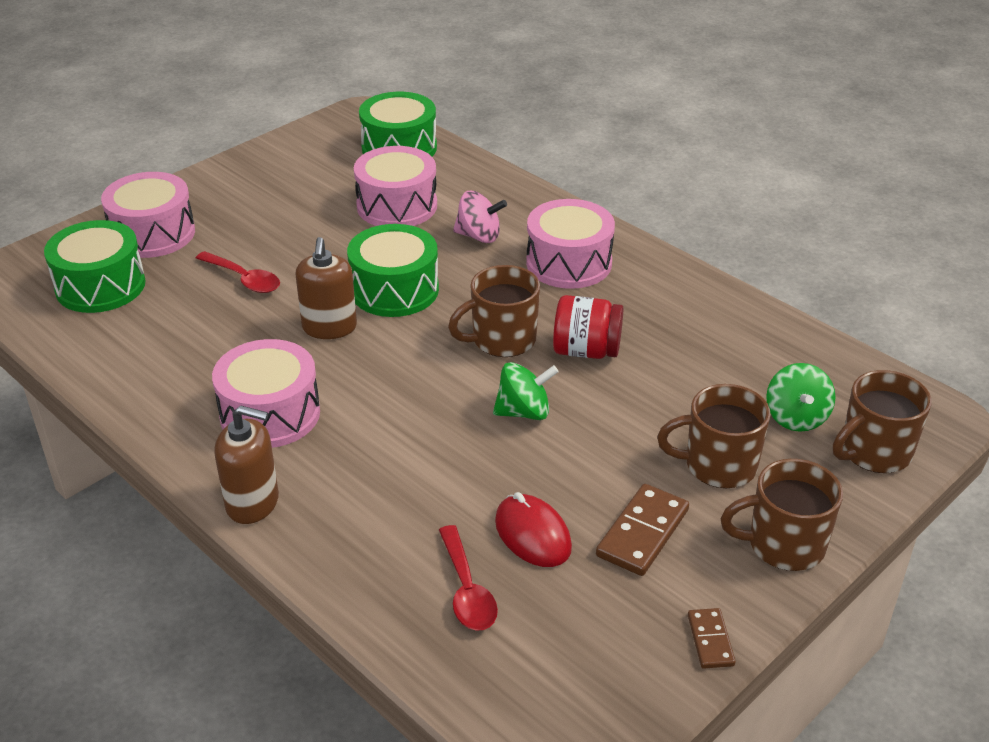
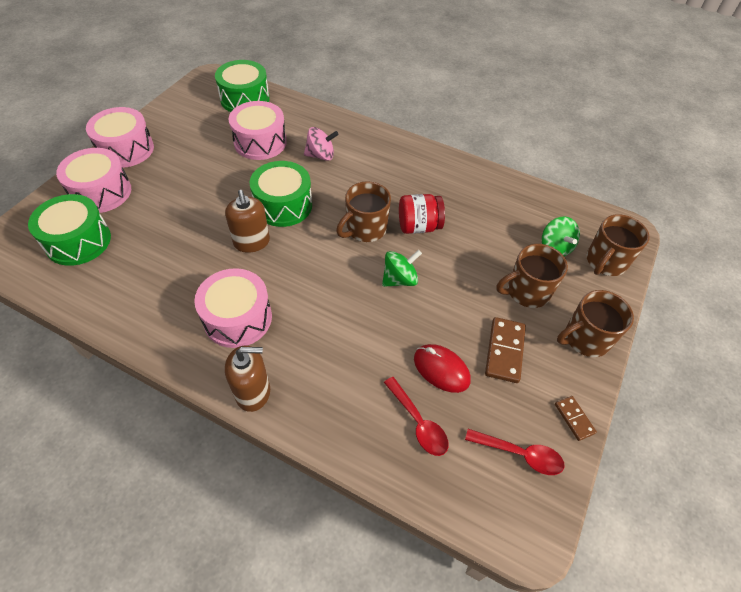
camera: 20 degrees left, 15 degrees up
red spoon [196,251,280,293] -> red spoon moved to [465,429,565,475]
pink drum [526,199,615,289] -> pink drum moved to [86,107,154,168]

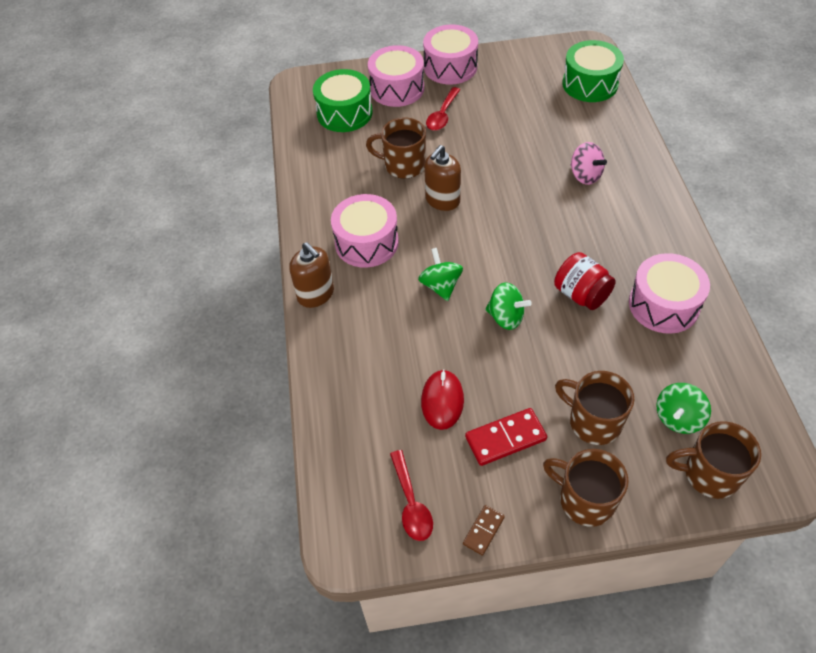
camera: 60 degrees right, 0 degrees up
pink drum [228,101,287,160] -> pink drum moved to [629,253,710,334]
green drum [250,161,312,227] -> none
brown mug [336,181,391,242] -> brown mug moved to [366,117,426,179]
red spoon [384,377,449,456] -> red spoon moved to [426,87,460,131]
brown domino [485,317,526,383] -> red domino [465,408,547,466]
none -> green spinning top [418,248,463,301]

